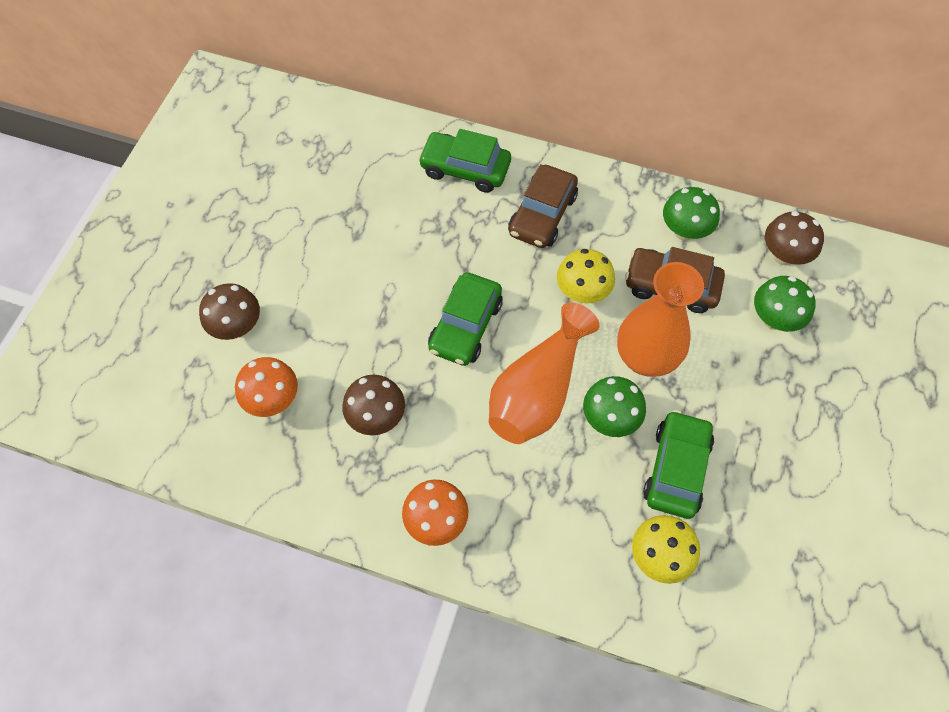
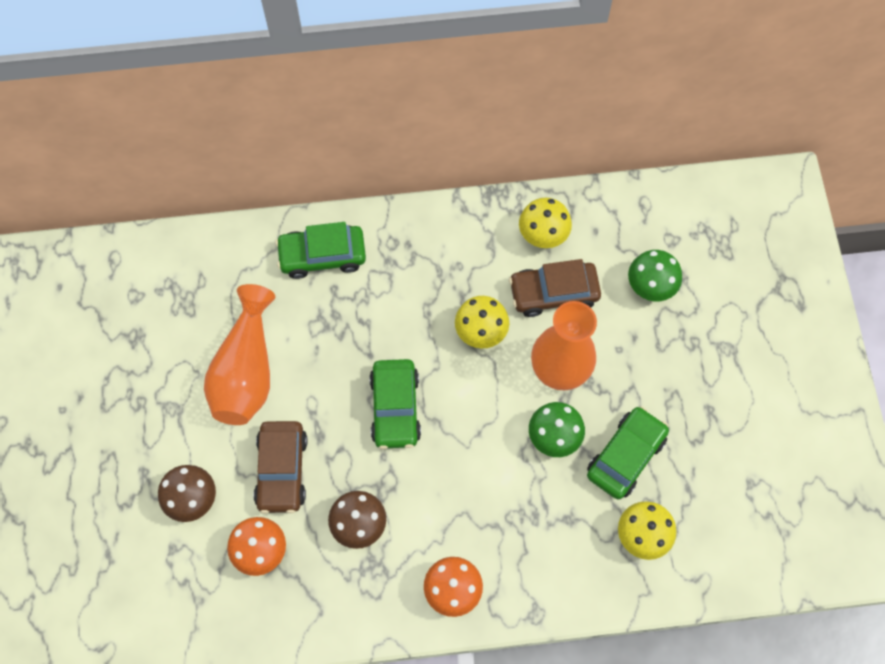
camera: 25 degrees left, 5 degrees up
orange vase [489,302,600,444] -> orange vase moved to [204,284,275,425]
brown car [508,164,578,248] -> brown car moved to [254,421,307,514]
green car [643,410,714,519] -> green car turned 45 degrees clockwise [587,406,669,499]
green mushroom [663,187,720,241] -> yellow mushroom [519,198,572,248]
brown mushroom [765,211,824,265] -> none

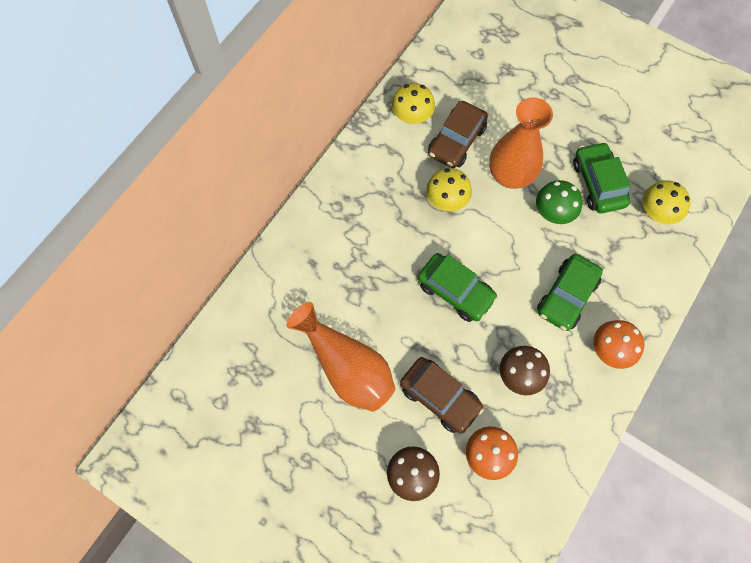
camera: 50 degrees left, 0 degrees up
green car [275,222,366,279] -> green car moved to [537,254,603,331]
green mushroom [628,250,682,301] -> none

